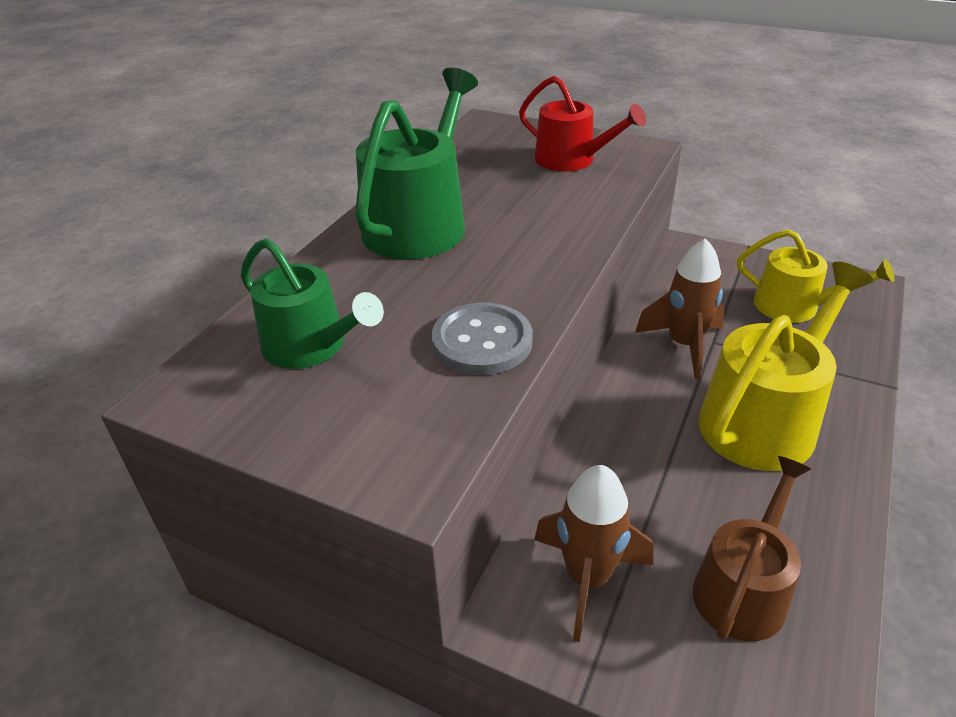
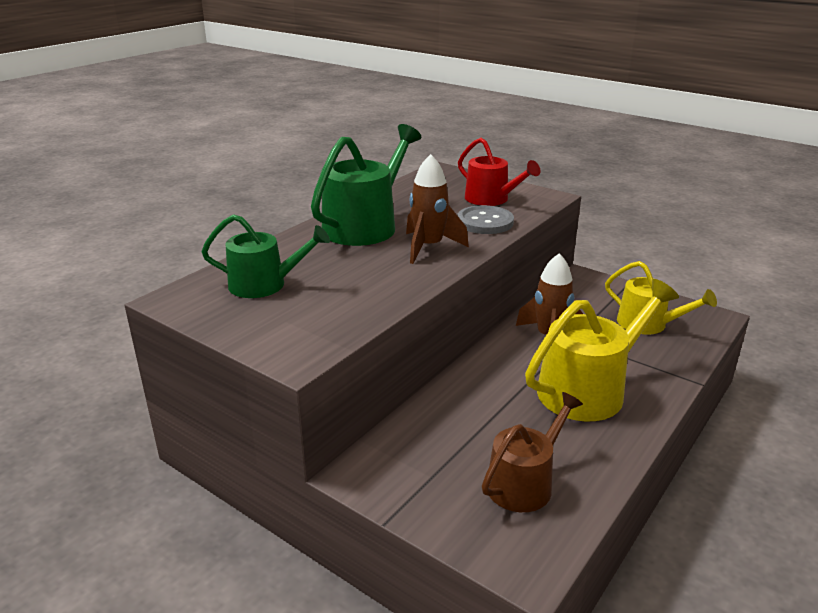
camera: 10 degrees right, 10 degrees down
green watering can [241,238,384,369] -> green watering can turned 45 degrees counterclockwise [201,214,330,298]
grey button [431,303,533,375] -> grey button moved to [457,205,514,234]
brown rocket [534,465,653,642] -> brown rocket moved to [406,154,469,264]

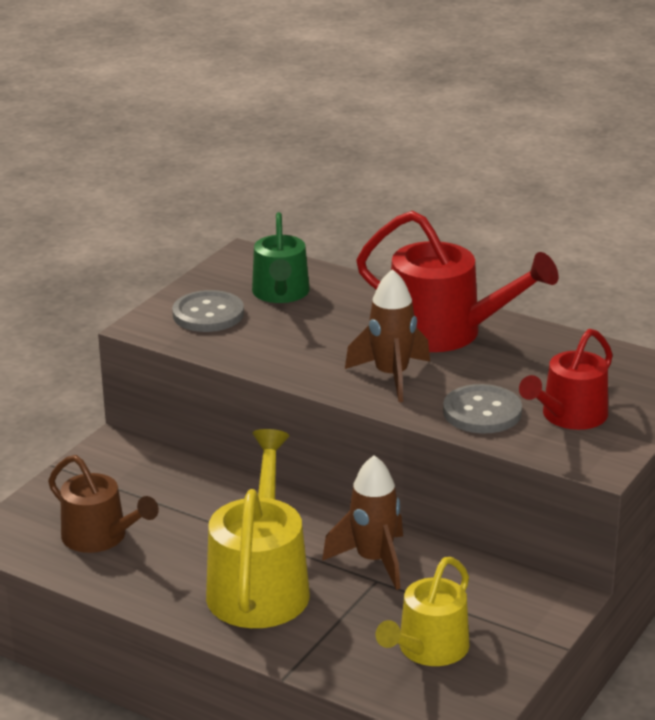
camera: 85 degrees right, 0 degrees up
green watering can [311,124,421,246] -> red watering can [356,211,559,352]
yellow watering can [525,279,679,421] -> yellow watering can turned 135 degrees counterclockwise [206,429,310,628]
none -> grey button [172,290,244,332]

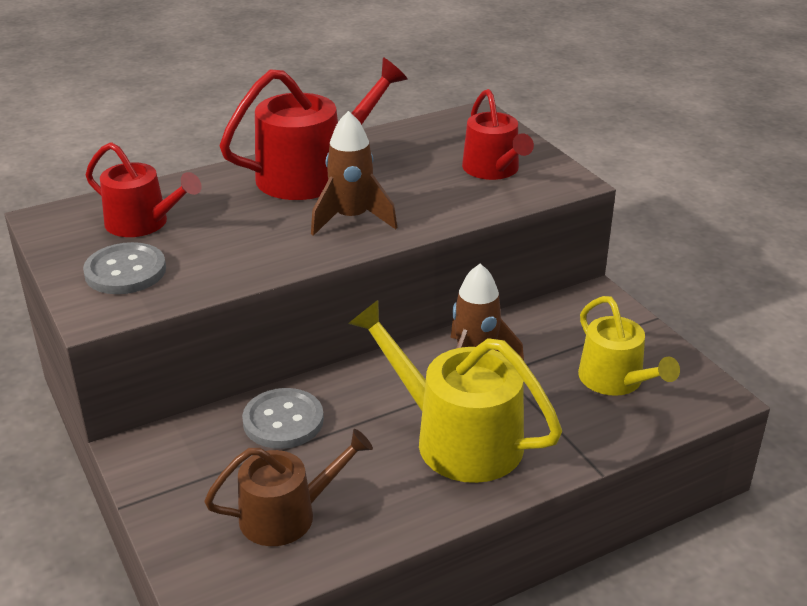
camera: 60 degrees left, 5 degrees up
green watering can [252,212,310,303] -> red watering can [86,142,202,237]
grey button [443,384,522,433] -> grey button moved to [242,388,324,449]

